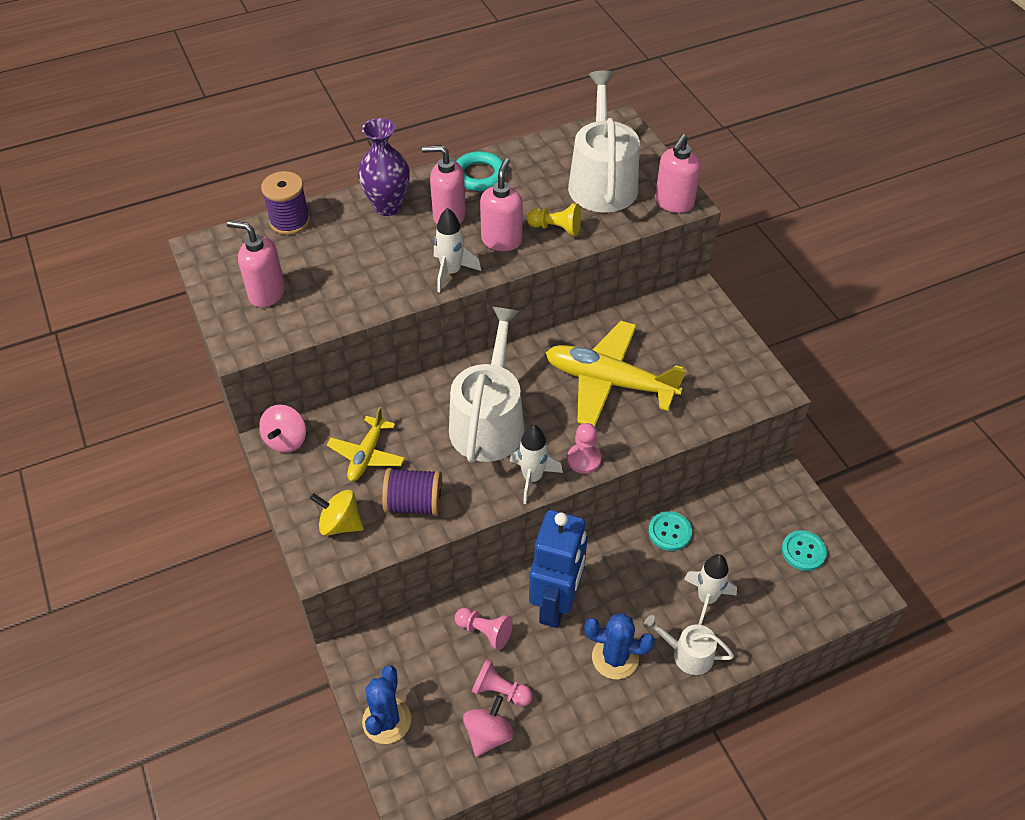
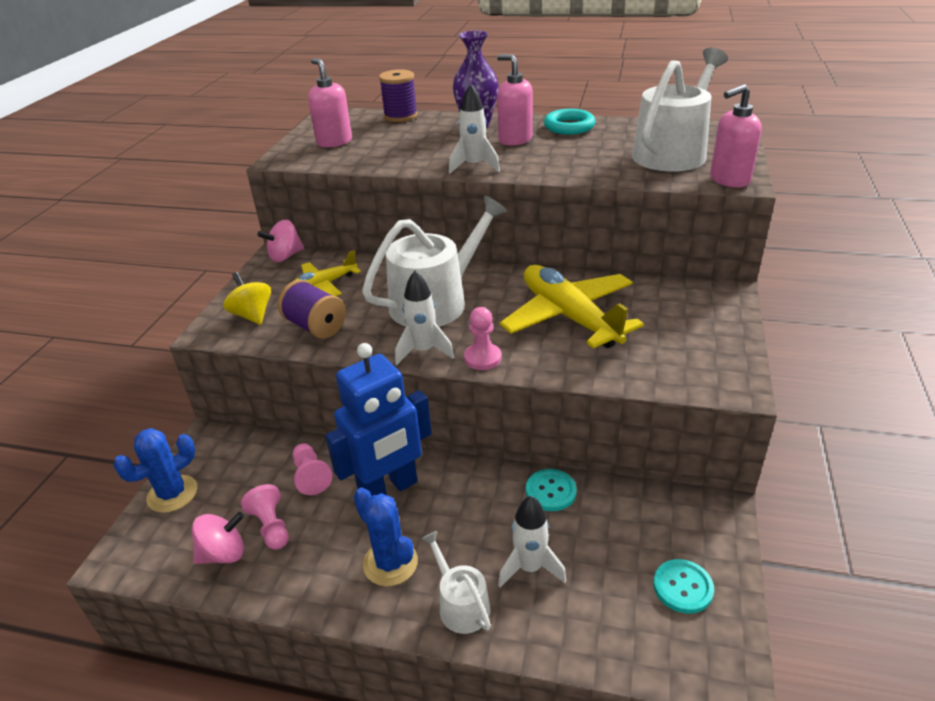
camera: 40 degrees right, 15 degrees down
pink soap dispenser [480,158,523,251] -> none
yellow pawn [527,203,581,236] -> none

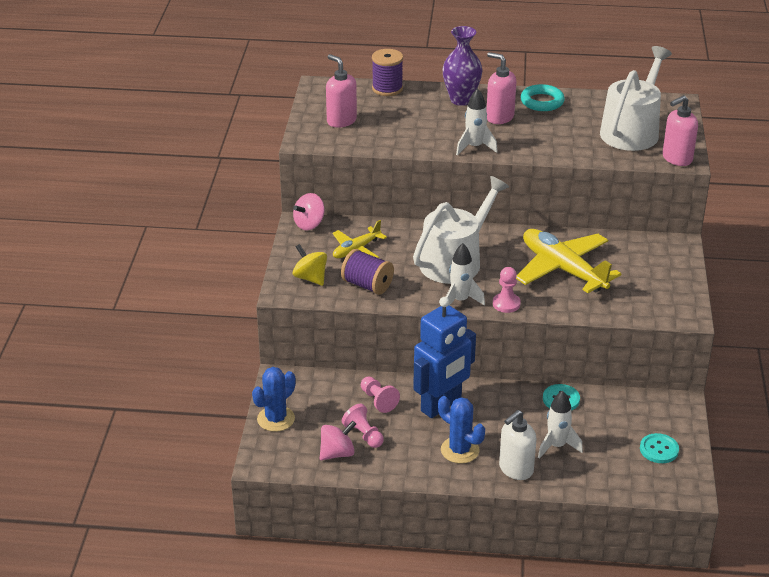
camera: 10 degrees left, 0 degrees up
white watering can [421,531,491,634] -> white soap dispenser [499,410,537,480]

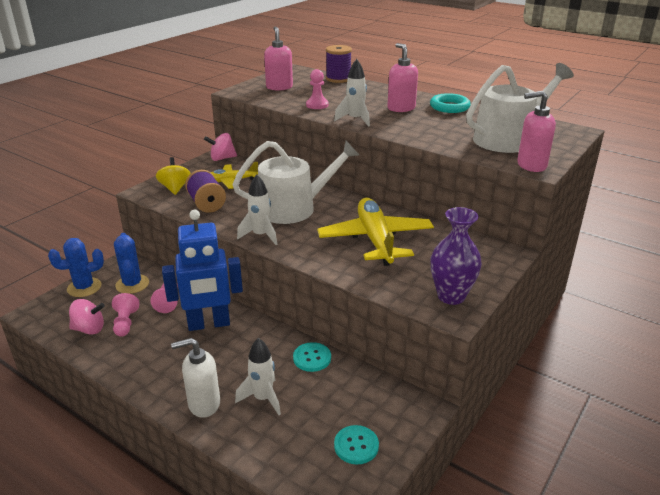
camera: 30 degrees right, 5 degrees down
blue cactus [438,396,485,464] -> blue cactus moved to [114,233,149,294]
purple vase [443,26,482,106] -> purple vase moved to [431,207,482,305]
pink pawn [493,267,521,313] -> pink pawn moved to [306,69,329,109]

